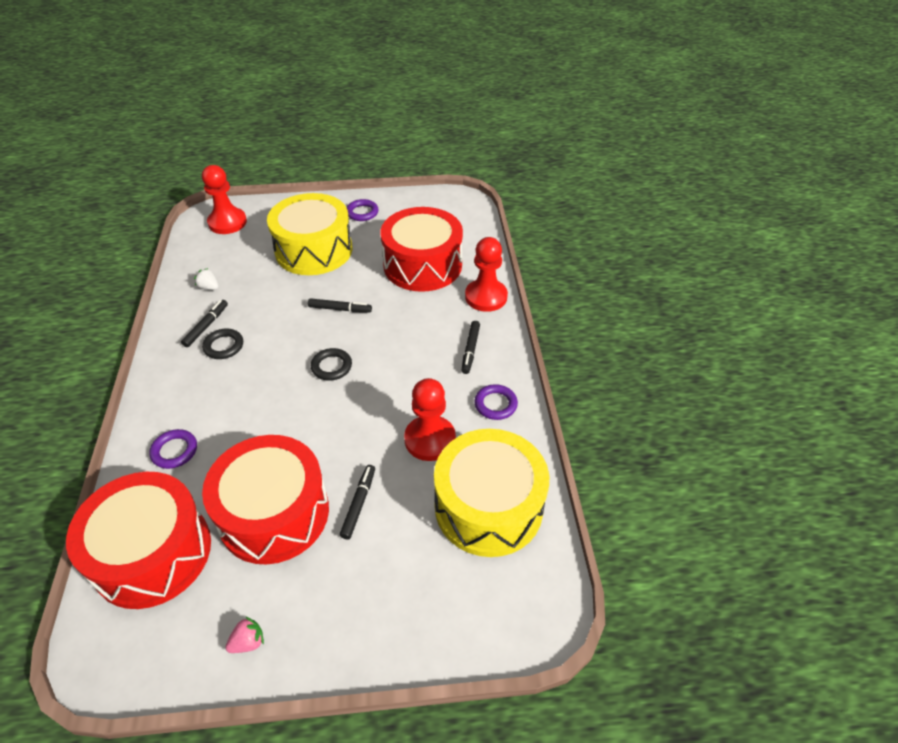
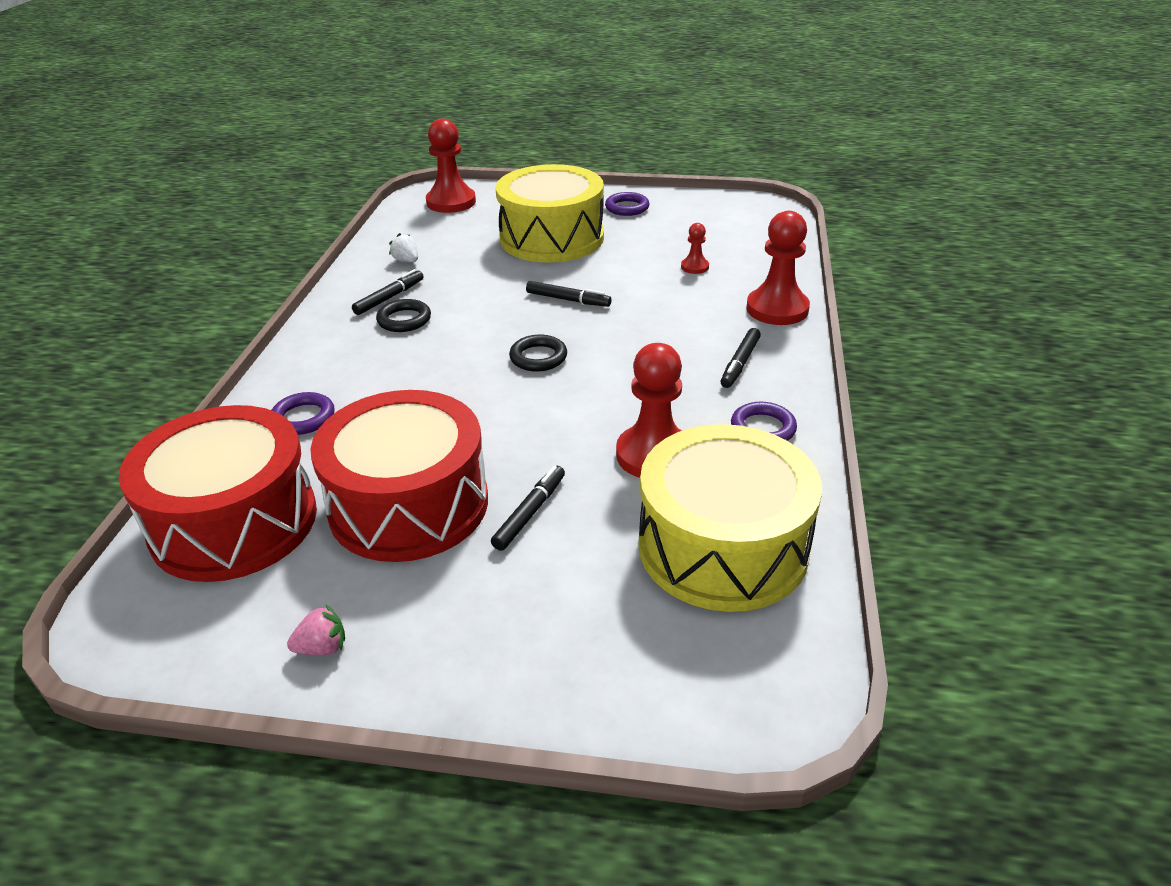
camera: 15 degrees right, 10 degrees down
red drum [381,207,463,292] -> red pawn [681,223,709,274]

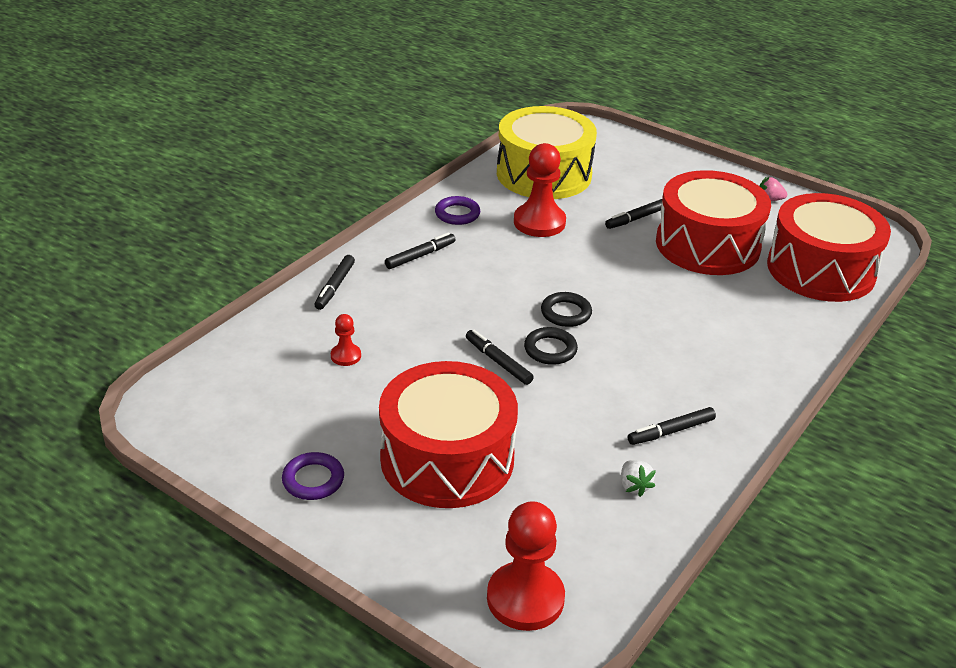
camera: 155 degrees left, 0 degrees up
purple ring [272,392,335,435] -> none
black ring [376,299,431,332] -> black ring moved to [524,327,578,365]
yellow drum [496,164,604,263] -> red drum [379,361,518,508]
red pawn [746,211,810,325] -> black marker [314,255,355,310]

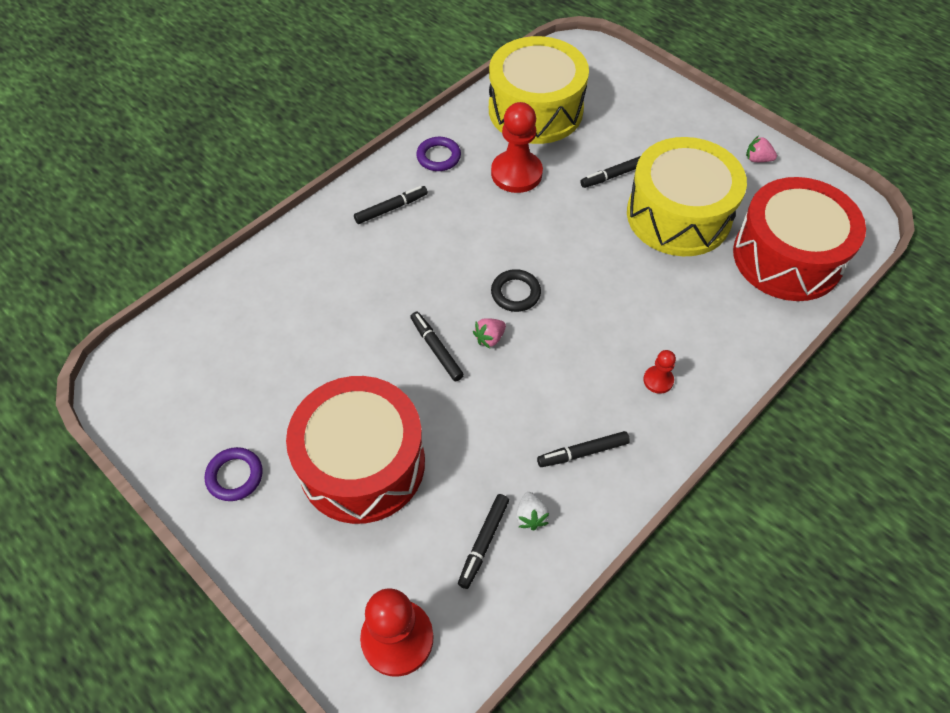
camera: 10 degrees right, 20 degrees up
black marker [314,255,355,310] -> black marker moved to [458,494,509,589]
red pawn [331,314,361,366] -> red pawn moved to [643,350,676,394]
black ring [524,327,578,365] -> pink strawberry [473,318,506,349]
red drum [656,170,771,275] -> yellow drum [627,137,747,256]

